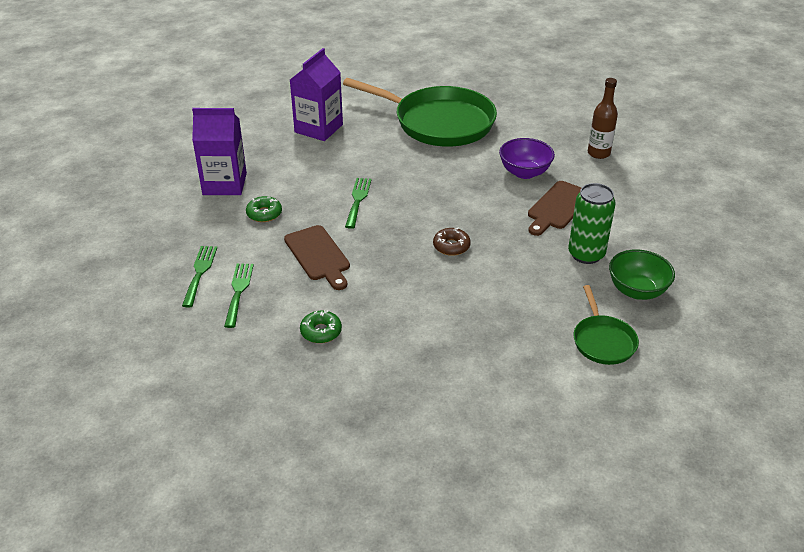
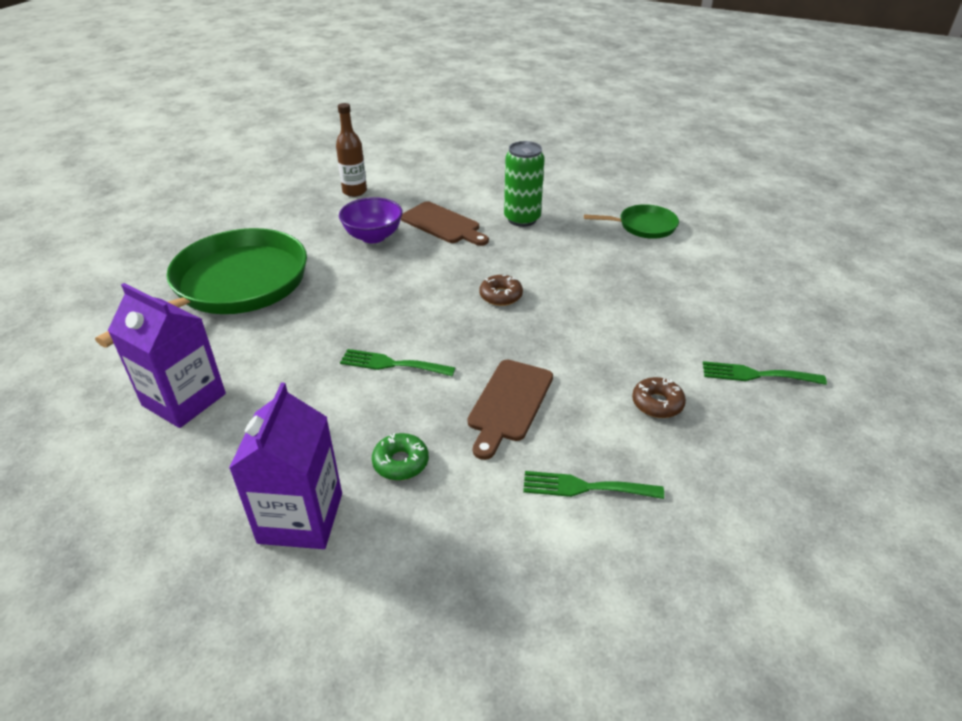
camera: 85 degrees left, 0 degrees up
green fork [182,246,217,307] -> green fork moved to [703,361,827,385]
brown cutting board [284,225,350,290] -> brown cutting board turned 135 degrees clockwise [467,360,553,460]
green donut [300,310,342,343] -> brown donut [632,377,686,418]
green bowl [609,250,675,300] -> none

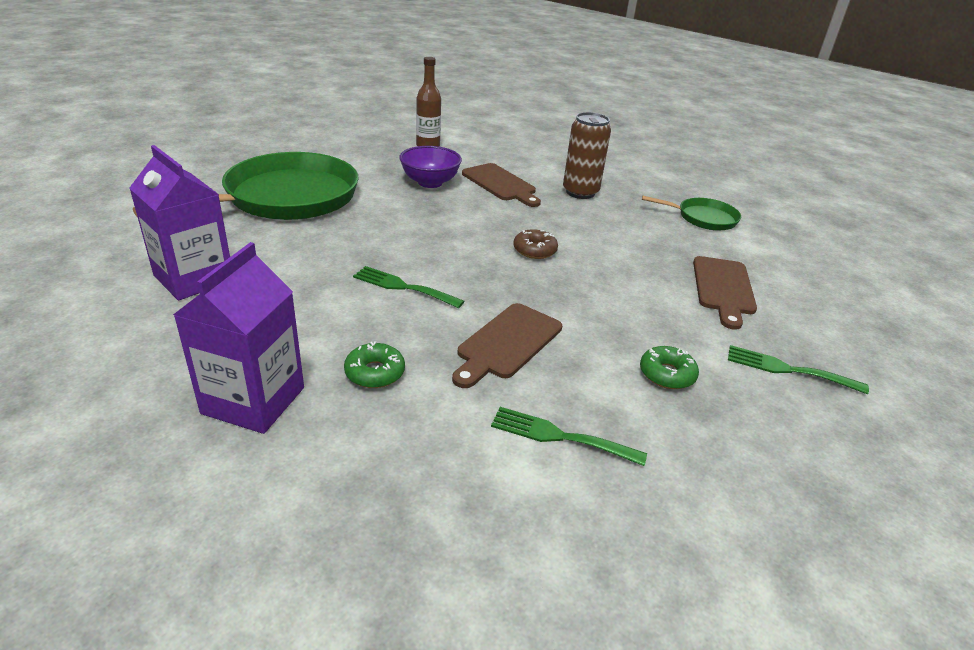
camera: 10 degrees right, 5 degrees down
green can [504,141,545,227] -> brown can [563,112,611,199]
brown donut [632,377,686,418] -> green donut [640,346,699,389]
none -> brown cutting board [693,256,757,330]

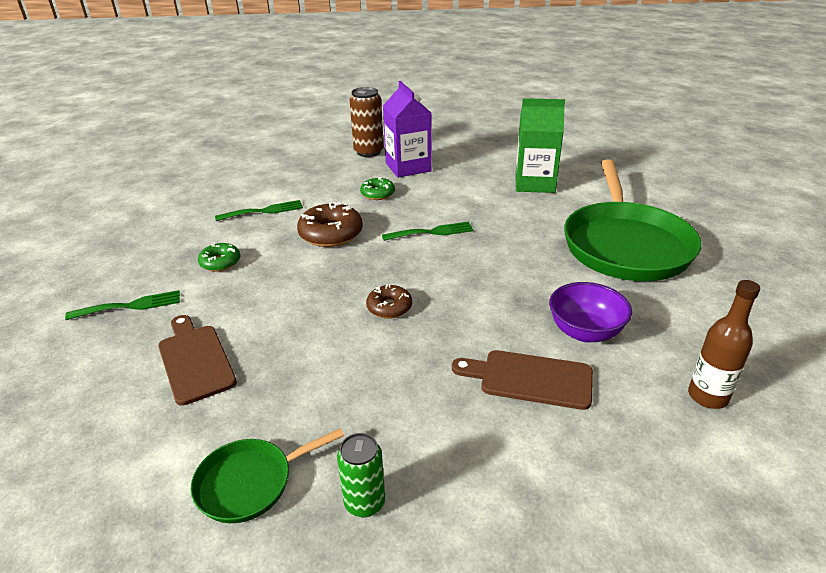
camera: 145 degrees right, 0 degrees up
purple carton [130,145,230,300] -> green carton [515,98,565,193]
brown cutting board [452,303,562,388] -> brown donut [297,202,363,247]
brown can [563,112,611,199] -> brown can moved to [350,87,384,157]
none -> green can [337,433,385,517]

